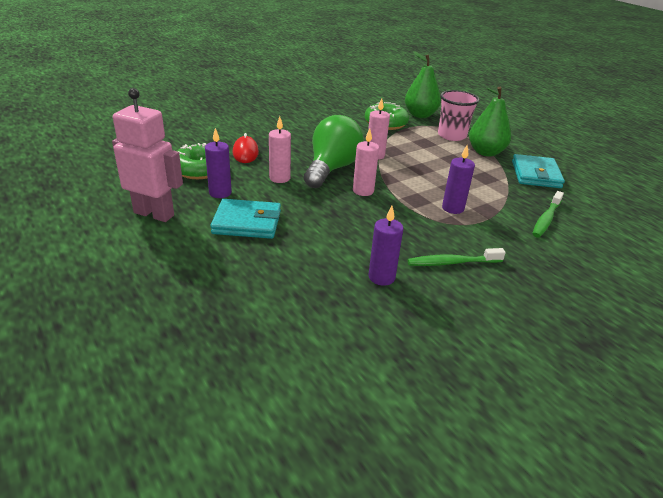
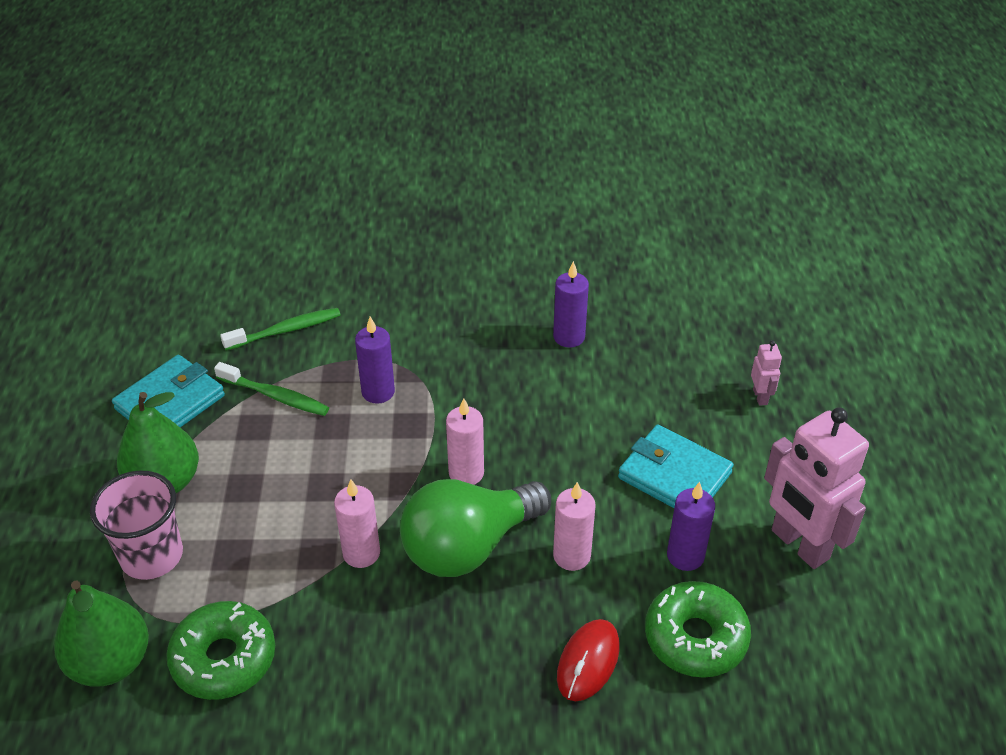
camera: 145 degrees left, 10 degrees up
green toothbrush [407,248,506,266] -> green toothbrush moved to [214,362,329,416]
none -> pink robot [751,340,782,406]

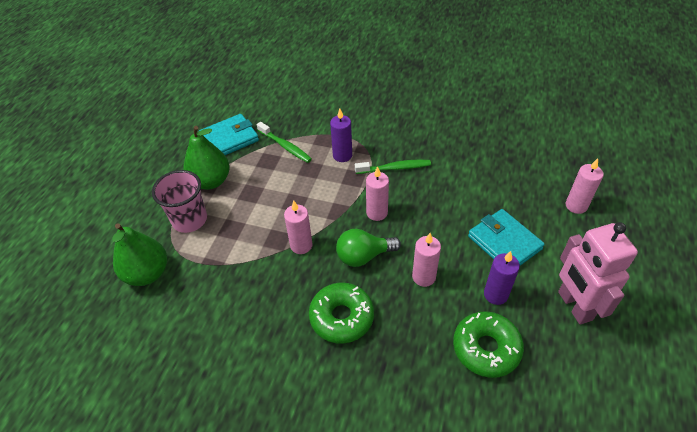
camera: 20 degrees right, 5 degrees up
green donut [166,601,275,700] -> green donut moved to [309,283,374,344]
green toothbrush [220,308,341,350] -> green toothbrush moved to [355,160,431,174]
green light bulb [400,479,551,577] -> green light bulb [336,229,401,267], size x0.65
purple candle [553,261,589,348] -> none
red mouse [557,619,619,701] -> none
pink robot [751,340,782,406] -> pink candle [566,158,604,214]

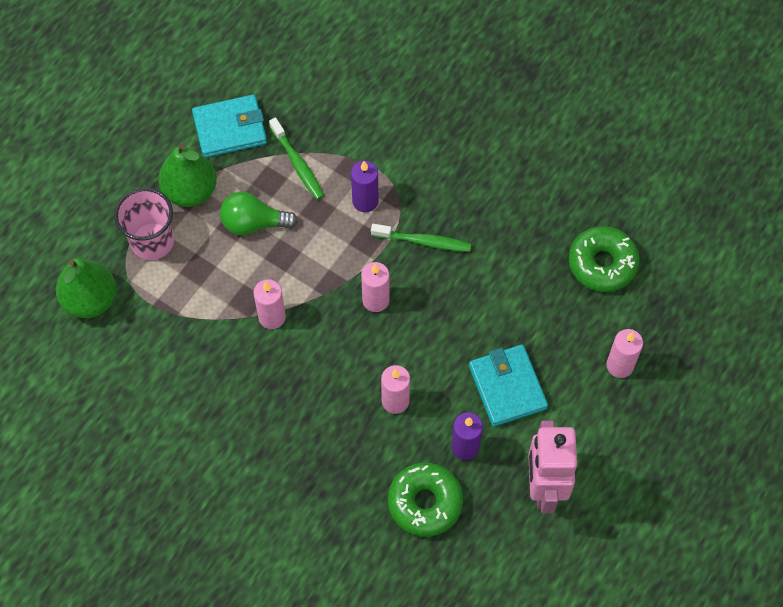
camera: 15 degrees right, 15 degrees up
green donut [309,283,374,344] -> green donut moved to [569,226,639,292]
green light bulb [336,229,401,267] -> green light bulb moved to [220,192,298,235]

